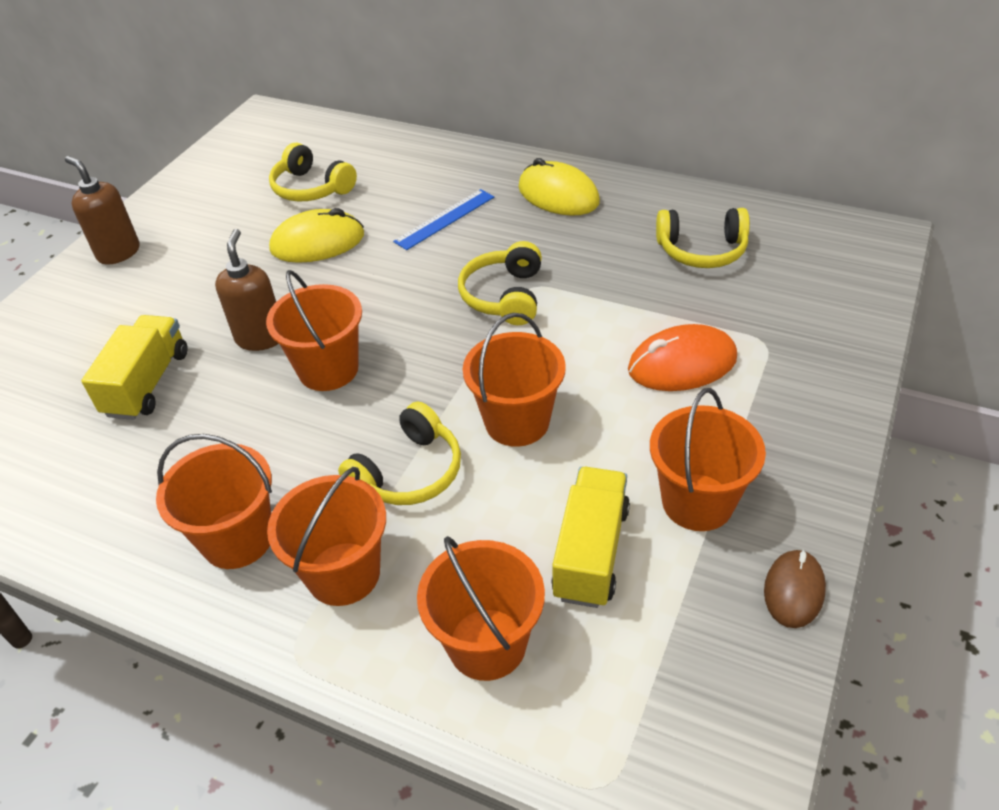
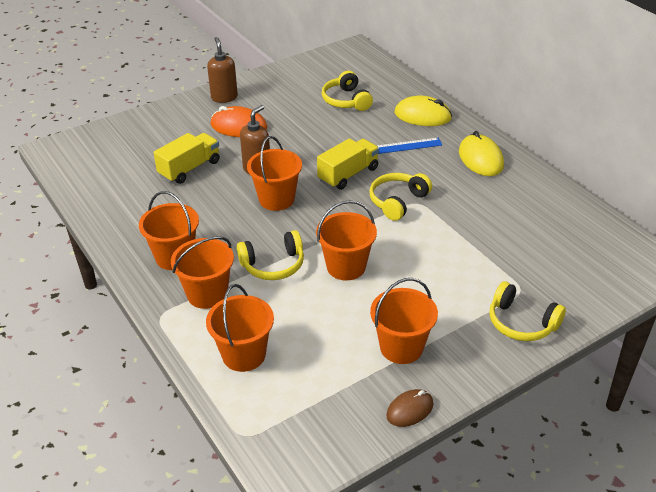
camera: 30 degrees right, 5 degrees down
yellow mouse [269,208,364,263] -> yellow mouse moved to [395,96,452,126]
yellow truck [551,467,630,608] -> yellow truck moved to [317,138,379,190]
orange mouse [628,324,737,391] -> orange mouse moved to [211,106,267,137]
yellow headphones [656,208,750,268] -> yellow headphones moved to [489,282,566,341]

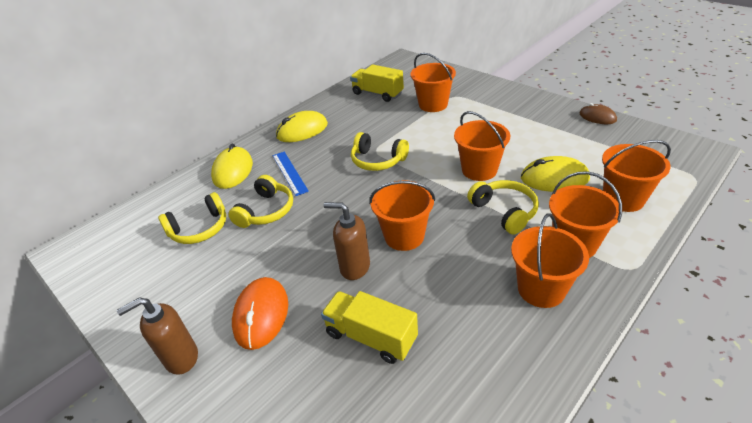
camera: 100 degrees left, 0 degrees up
yellow truck [317,138,379,190] -> yellow truck moved to [350,64,404,102]
orange bucket [370,278,438,364] -> orange bucket moved to [411,53,456,112]
yellow headphones [489,282,566,341] -> yellow headphones moved to [229,175,293,228]
none -> yellow mouse [521,156,590,192]

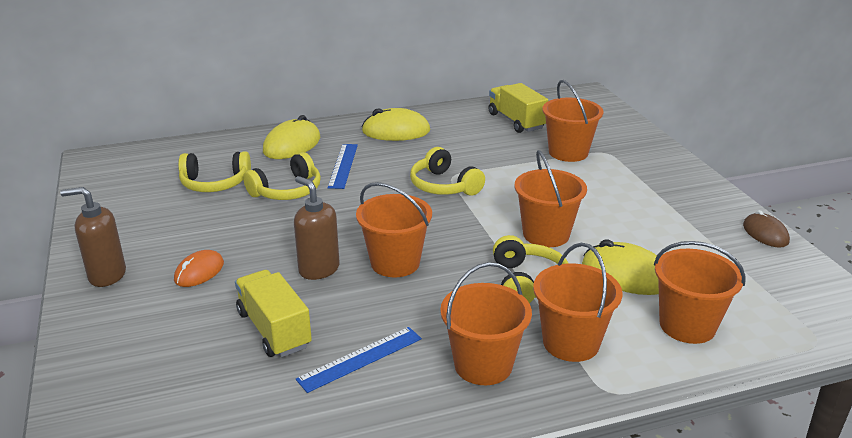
camera: 25 degrees right, 10 degrees down
orange mouse [232,277,288,350] -> orange mouse [174,250,224,287], size x0.63
none -> blue ruler [296,327,422,393]

